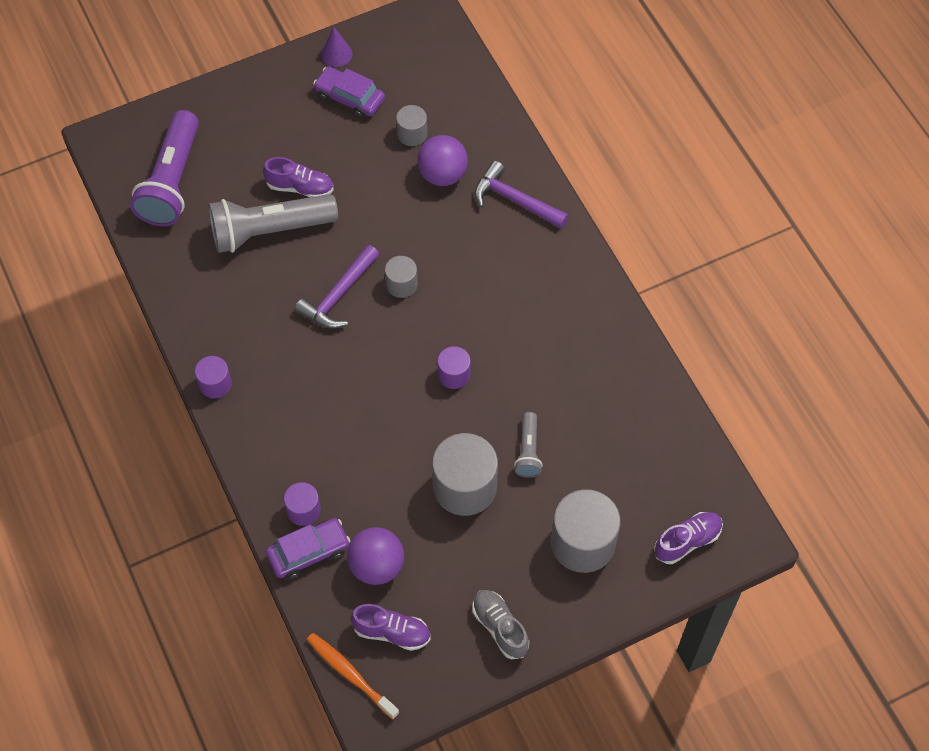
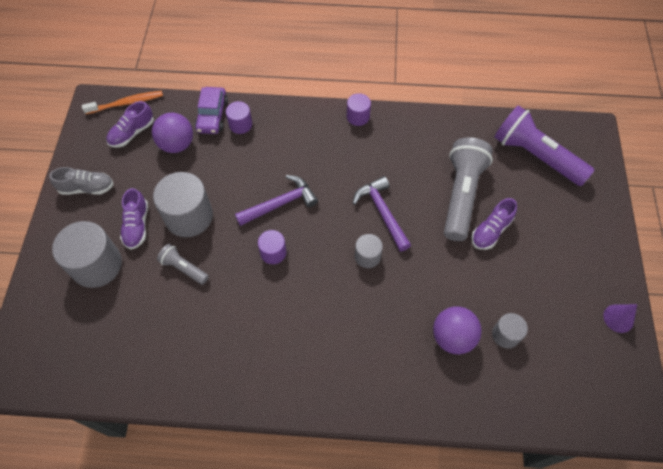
camera: 120 degrees right, 0 degrees up
purple car [313,67,385,118] -> none
purple hammer [475,161,569,228] -> purple hammer moved to [235,175,318,226]
purple shoe [654,512,723,564] -> purple shoe moved to [120,188,148,250]

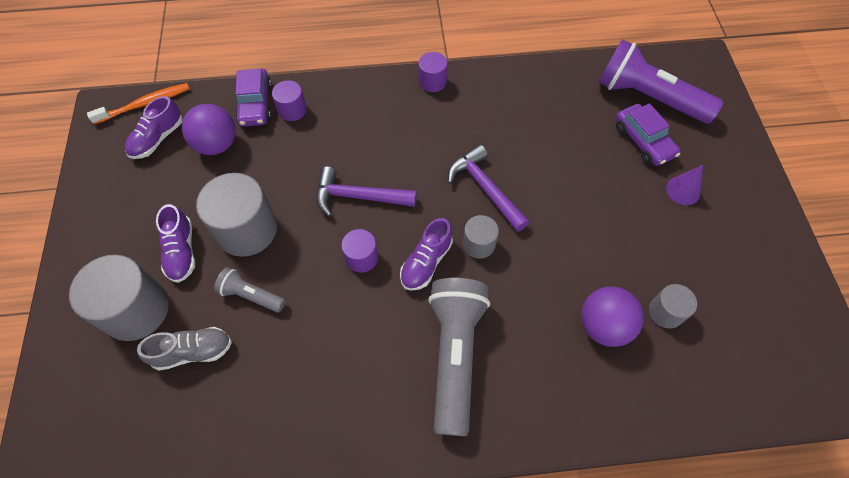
camera: 10 degrees left, 0 degrees up
grey shoe [49,167,114,195] -> grey shoe moved to [137,327,232,371]
purple hammer [235,175,318,226] -> purple hammer turned 135 degrees counterclockwise [316,166,417,217]
grey flashlight [444,137,493,241] -> grey flashlight moved to [428,278,490,436]
purple shoe [471,198,517,250] -> purple shoe moved to [400,218,453,291]
purple cone [603,304,637,333] -> purple cone moved to [666,165,703,205]
none -> purple car [616,103,680,166]

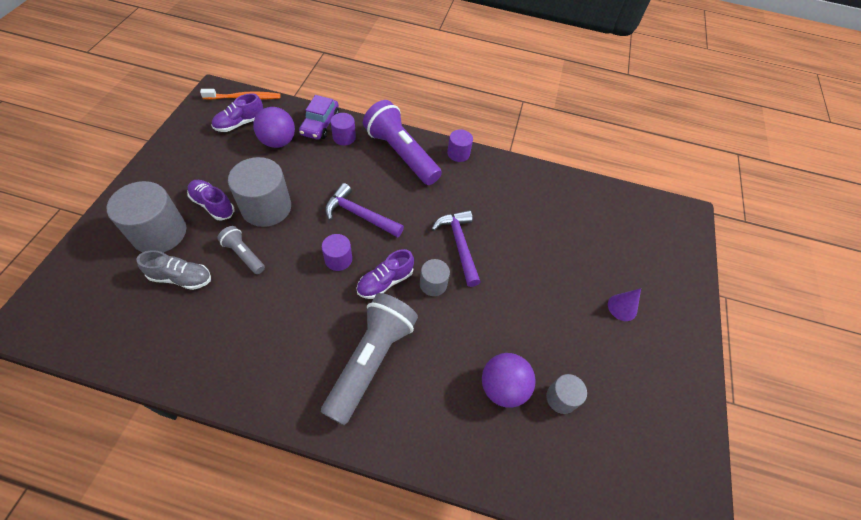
camera: 15 degrees right, 5 degrees down
purple shoe [156,204,195,283] -> purple shoe turned 120 degrees clockwise [187,180,234,221]
purple flashlight [598,39,723,123] -> purple flashlight moved to [363,100,442,185]
purple car [616,103,680,166] -> none

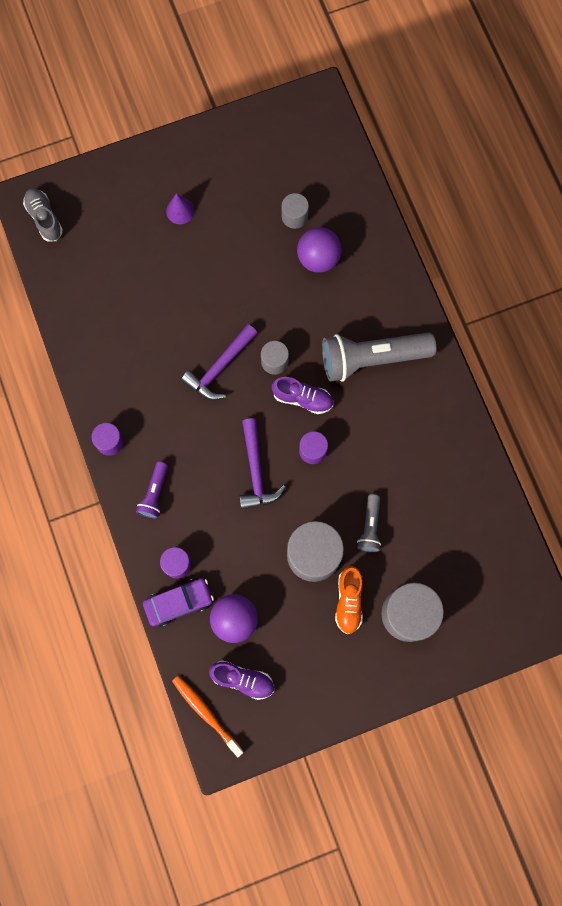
camera: 120 degrees left, 20 degrees up
grey shoe [136,250,211,290] -> grey shoe moved to [23,188,63,242]
purple shoe [187,180,234,221] -> orange shoe [335,566,363,634]
purple flashlight [363,100,442,185] -> purple flashlight [136,462,168,519], size x0.49

